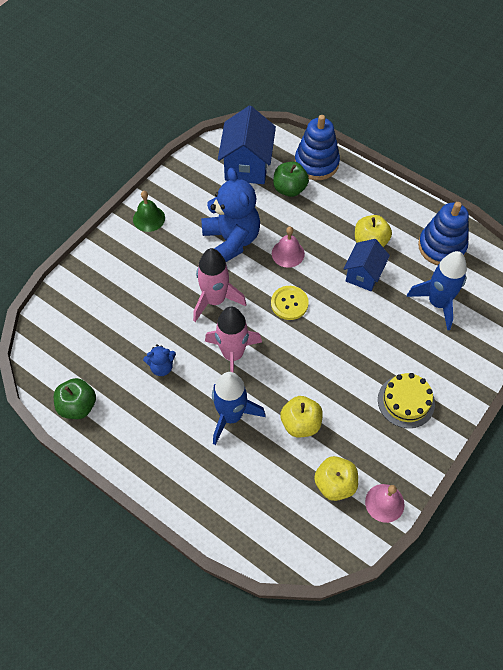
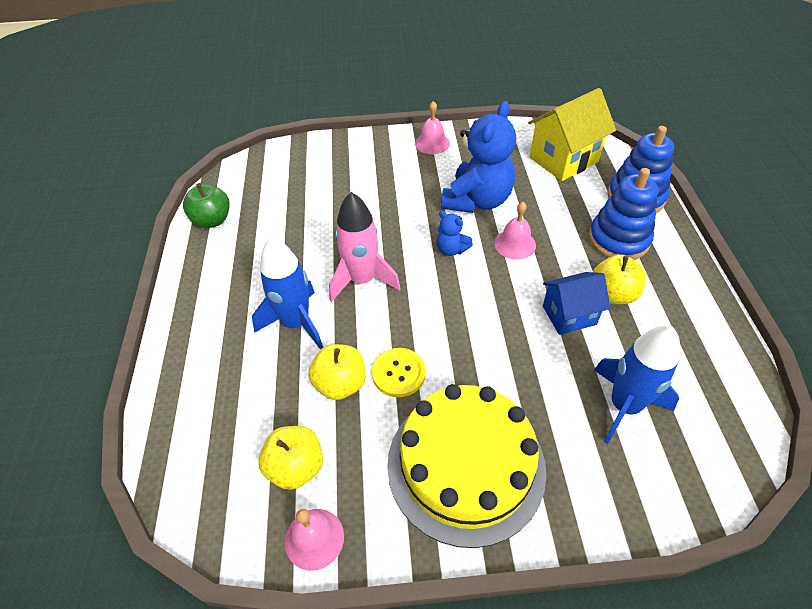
camera: 50 degrees right, 10 degrees down
green bell [133,191,165,232] -> pink bell [415,101,450,154]
blue teddy bear [143,344,176,376] -> blue teddy bear moved to [437,211,473,256]
pink rocket [193,248,246,322] -> none
blue house [218,106,276,184] -> yellow house [528,88,616,181]
yellow button [271,286,309,320] -> yellow button moved to [372,348,426,397]
green apple [273,162,309,197] -> none
yellow cake [378,373,435,428] -> yellow cake [387,384,546,548], size x1.84
blue stacking toy [418,202,469,265] -> blue stacking toy moved to [589,168,658,260]

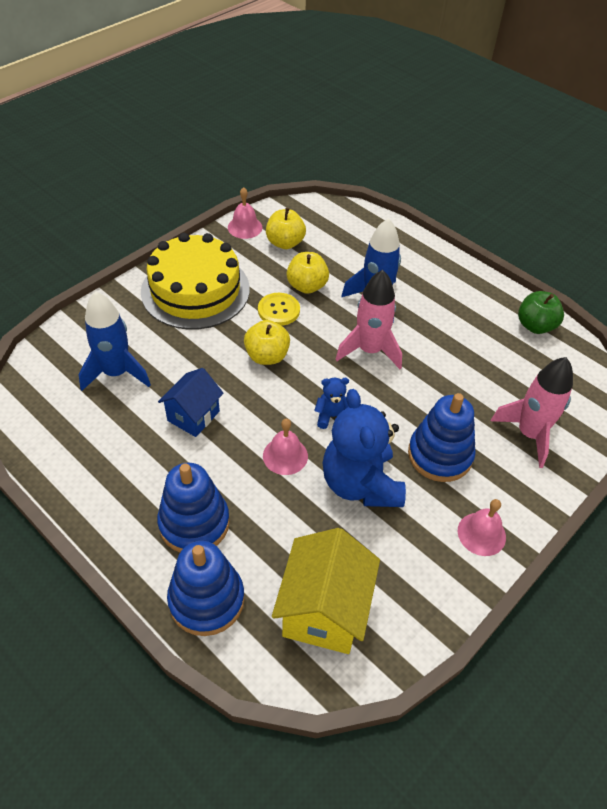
camera: 135 degrees right, 0 degrees up
yellow apple [593,255,645,304] -> yellow apple moved to [244,320,290,365]
none -> blue stacking toy [408,393,476,482]
none -> pink rocket [491,357,573,468]

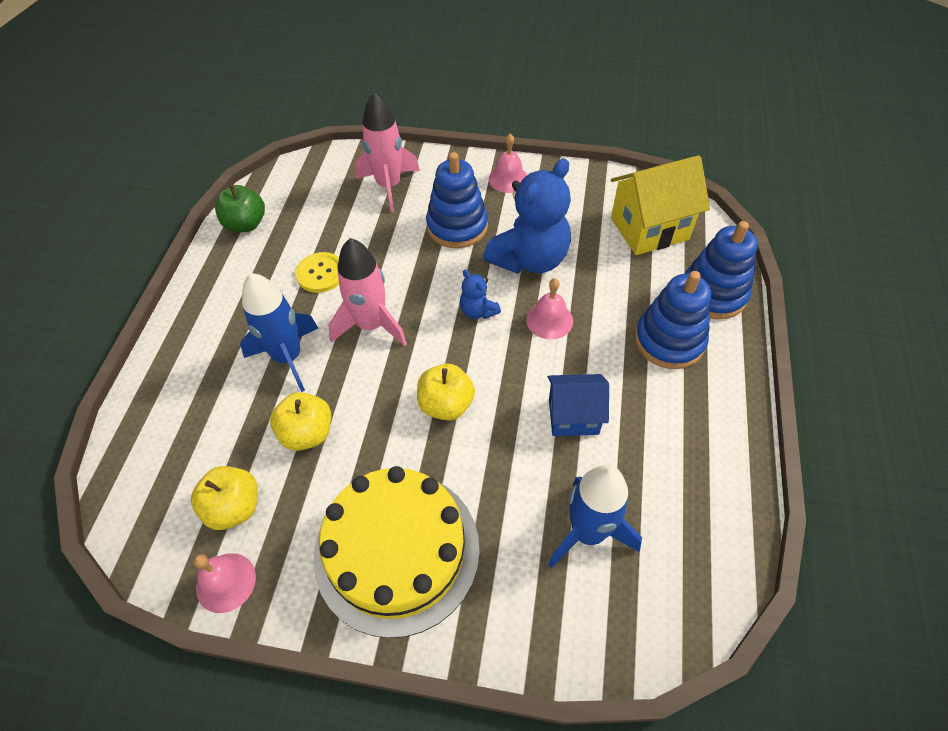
camera: 120 degrees left, 5 degrees up
yellow button [258,293,300,326] -> yellow button moved to [295,252,339,293]

